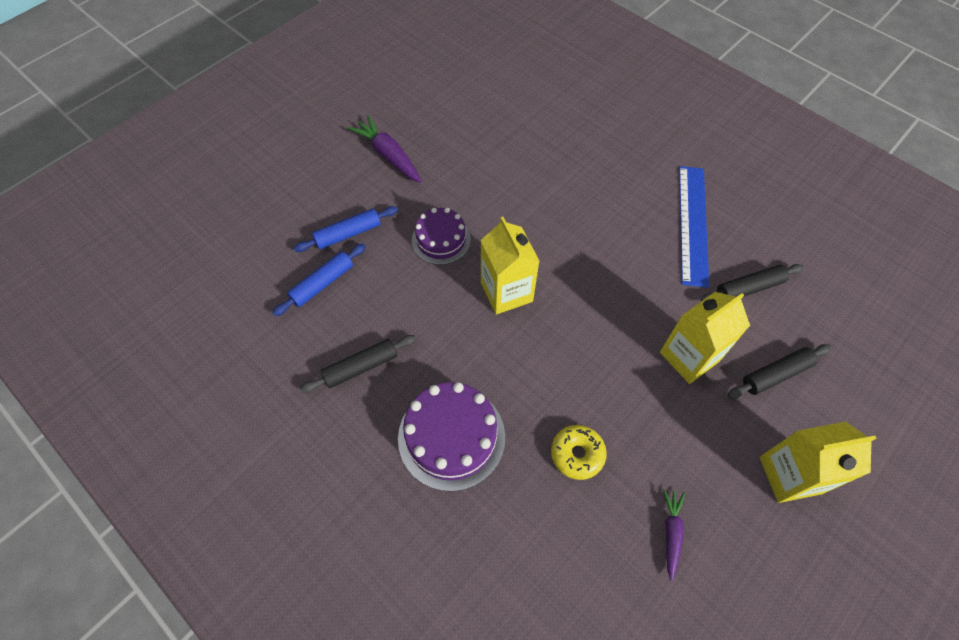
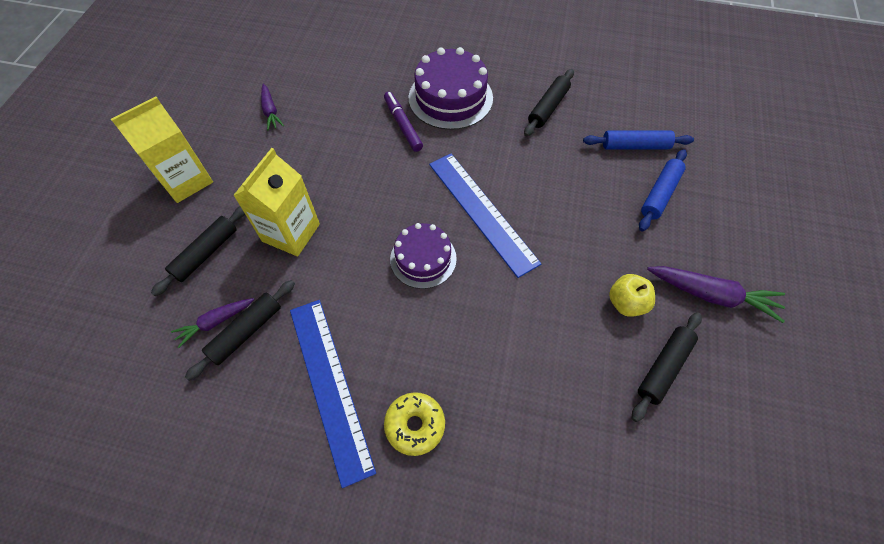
camera: 150 degrees right, 0 degrees up
blue rolling pin [272,244,366,316] -> blue rolling pin turned 75 degrees clockwise [583,130,694,150]
purple cake [412,208,471,265] -> purple cake moved to [390,223,457,289]
yellow carton [481,217,540,315] -> blue ruler [429,154,541,278]
yellow donut [551,425,607,480] -> yellow donut moved to [384,392,445,456]
none -> purple carrot [171,298,254,348]
none -> purple marker [384,92,423,152]
none -> yellow apple [609,274,655,317]
none -> black rolling pin [632,312,702,422]

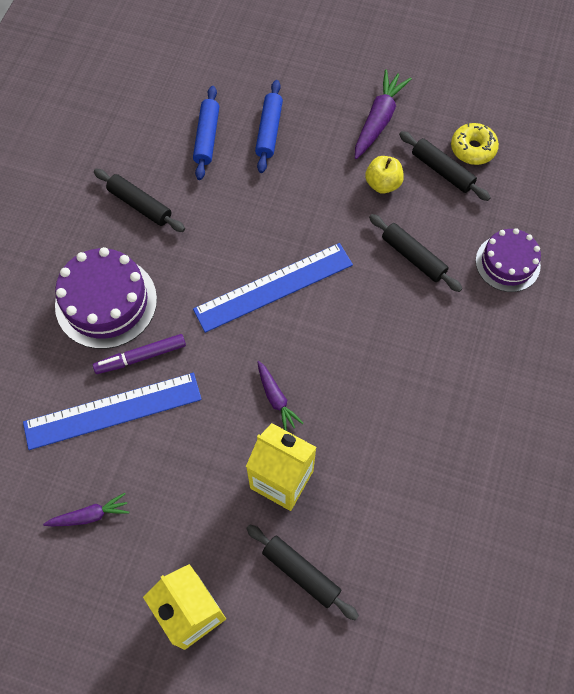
camera: 85 degrees left, 5 degrees up
purple carrot [171,298,254,348] -> purple carrot moved to [257,361,303,431]
black rolling pin [185,280,295,381] -> black rolling pin moved to [369,214,462,292]
blue ruler [290,300,376,488] -> blue ruler moved to [23,373,202,450]
yellow donut [384,392,445,456] -> yellow donut moved to [451,123,499,165]
purple cake [390,223,457,289] -> purple cake moved to [476,228,541,292]
blue rolling pin [639,149,687,231] -> blue rolling pin turned 60 degrees clockwise [255,80,283,173]

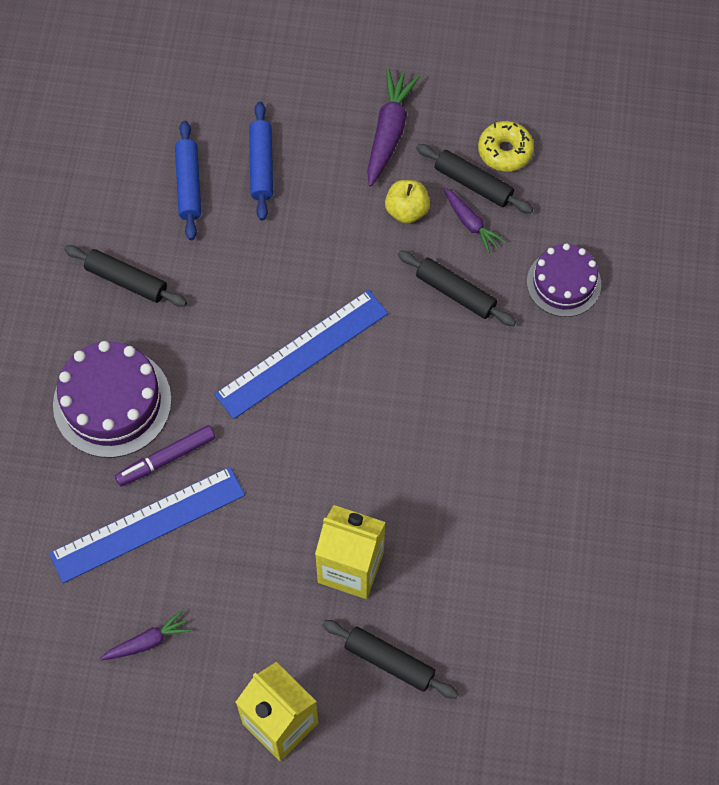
camera: 10 degrees left, 0 degrees up
purple carrot [257,361,303,431] -> purple carrot moved to [443,187,505,253]

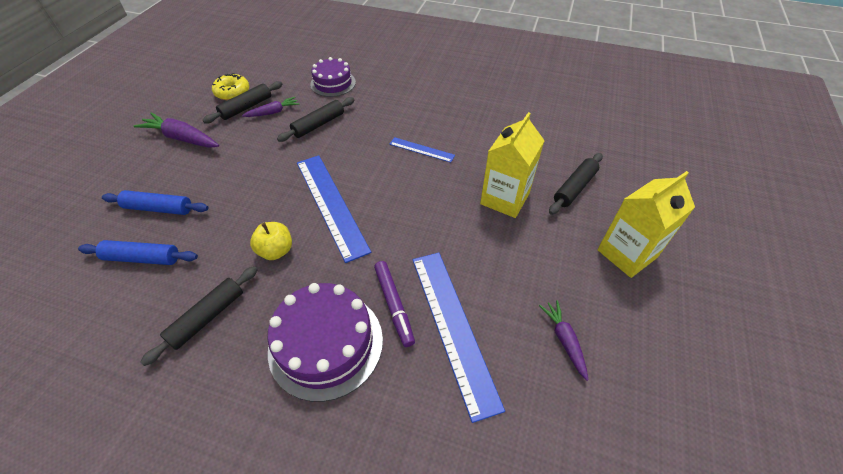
camera: 80 degrees left, 15 degrees down
yellow apple [385,180,430,224] -> yellow apple moved to [250,222,292,260]
none -> blue ruler [389,137,455,163]

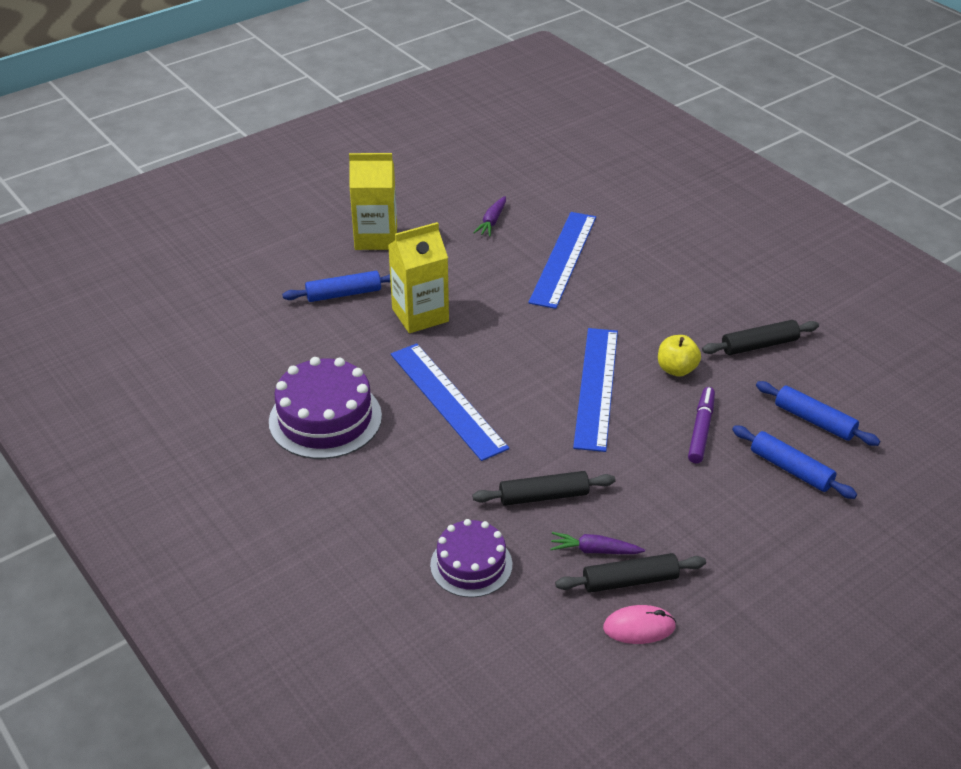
camera: 145 degrees left, 10 degrees down
purple carrot [134,112,219,148] -> none
yellow donut [212,73,249,100] -> pink mouse [603,605,676,644]
purple cake [268,283,383,402] -> purple cake moved to [269,357,382,459]
purple marker [374,261,415,347] -> purple marker moved to [688,387,715,463]
blue ruler [389,137,455,163] -> blue ruler [391,343,509,461], size x1.97
black rolling pin [549,153,603,215] -> blue rolling pin [282,271,391,302]

